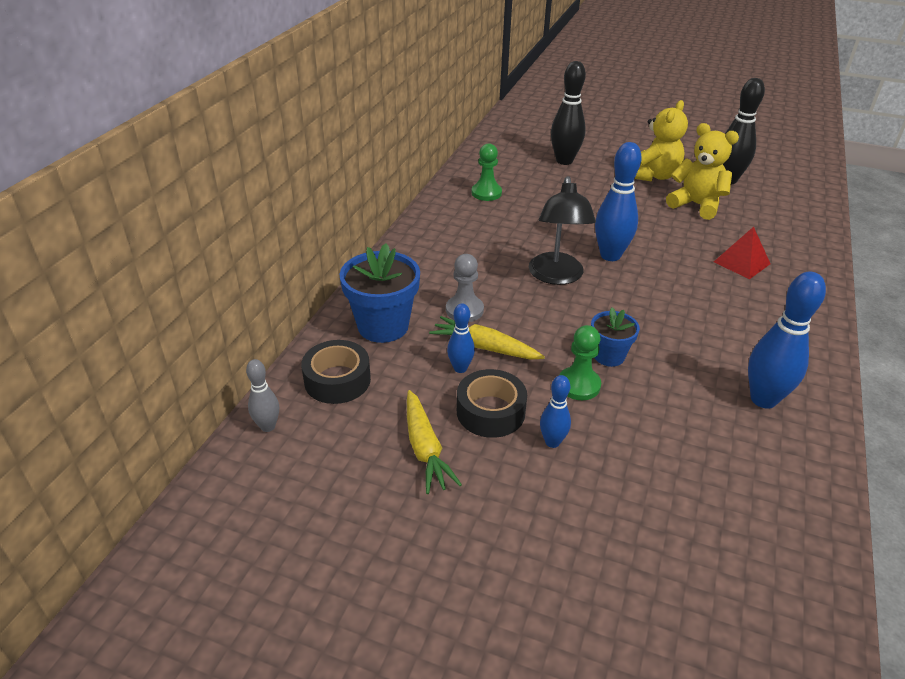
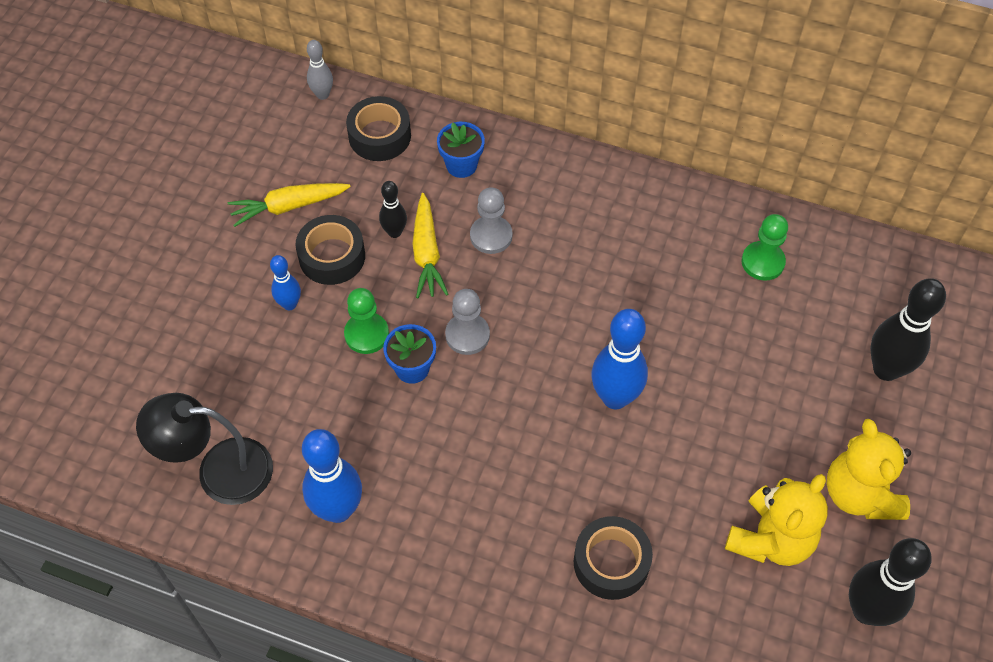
camera: 90 degrees right, 20 degrees up
blue flower pot [340,243,420,343] -> blue flower pot [437,122,485,178], size x0.58
yellow carrot [429,316,545,360] -> yellow carrot turned 150 degrees clockwise [412,193,448,298]
blue bowling pin [447,303,475,373] -> black bowling pin [379,181,407,238]
black lamp [529,176,596,285] -> black lamp moved to [136,393,273,505]
yellow teddy bear [634,100,688,182] -> yellow teddy bear turned 45 degrees clockwise [827,419,911,520]
red pyramid [714,227,770,279] -> black tape [574,516,653,600]
none -> grey pawn [445,289,490,355]

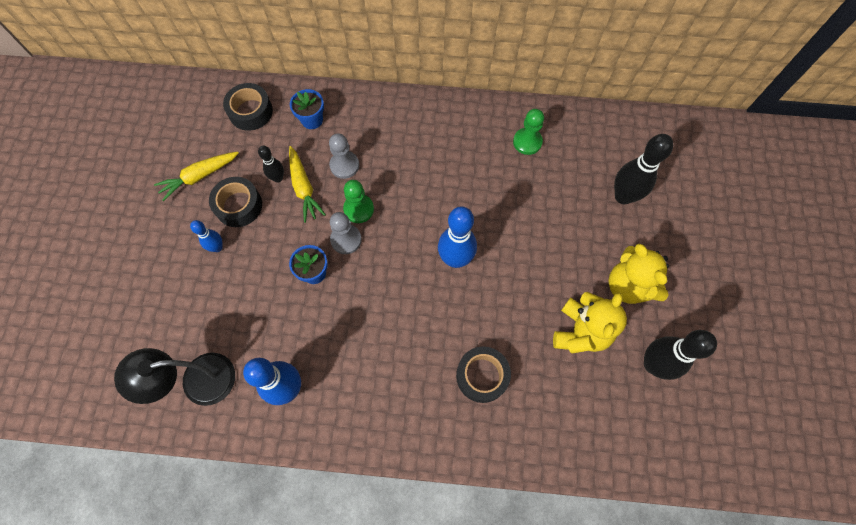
camera: 15 degrees left, 10 degrees up
grey bowling pin [307,40,333,100] -> none
green pawn [344,288,389,354] -> green pawn moved to [343,180,374,223]

